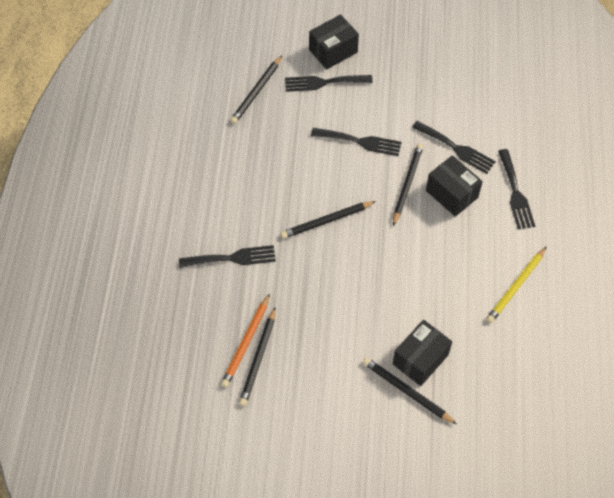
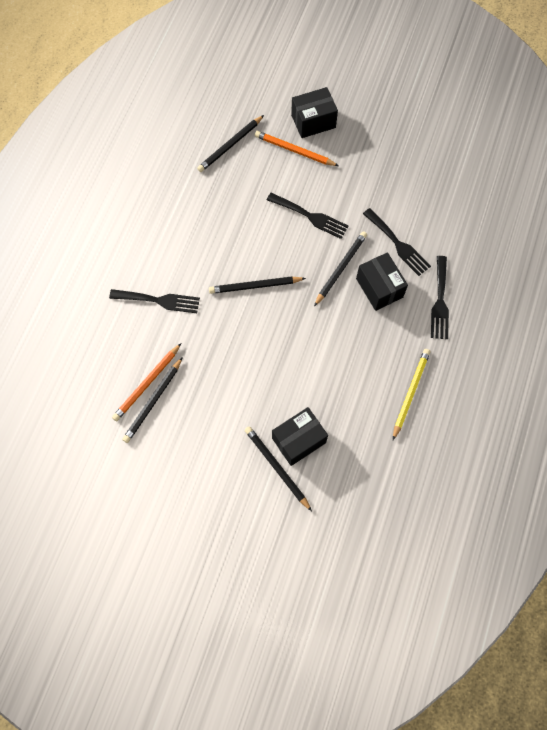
camera: 15 degrees right, 10 degrees up
black fork [285,75,373,92] -> orange pencil [255,131,339,166]
yellow pencil [486,246,547,323] -> yellow pencil turned 150 degrees clockwise [393,349,430,440]

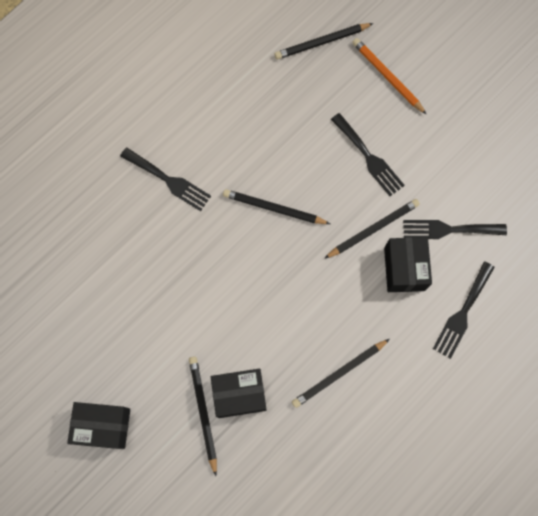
camera: 25 degrees right, 5 degrees up
orange pencil [112,343,181,421] -> none
black pencil [122,357,183,443] -> black pencil moved to [292,339,390,408]
black box [291,87,338,138] -> black box moved to [67,402,130,449]
black fork [363,208,431,276] -> black fork turned 105 degrees clockwise [403,220,507,239]
yellow pencil [393,349,430,440] -> none

